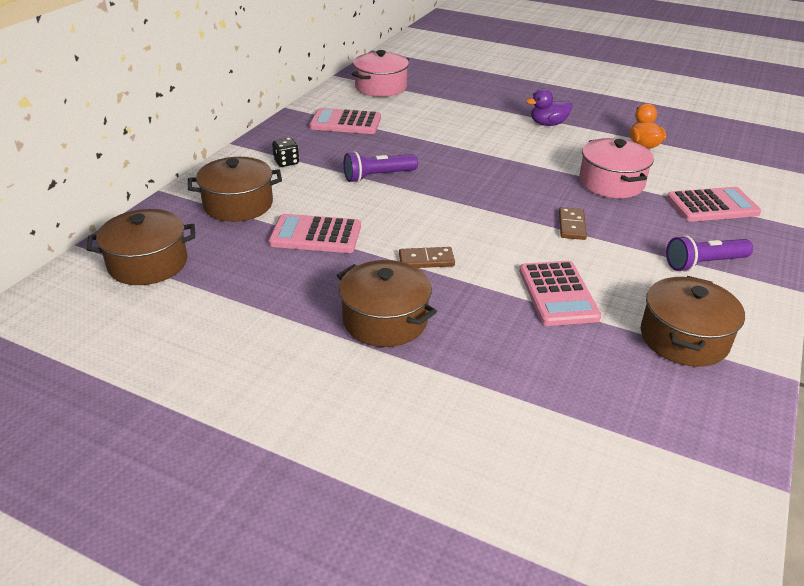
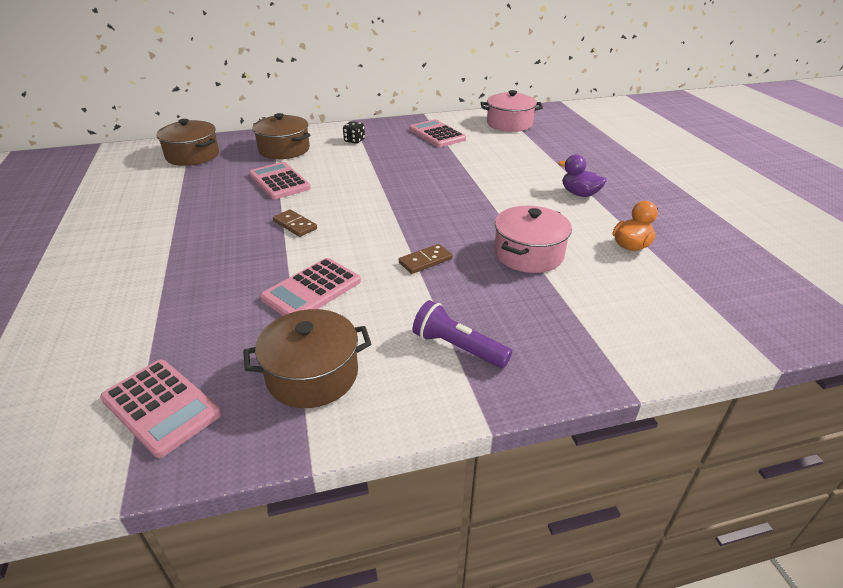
camera: 50 degrees right, 0 degrees up
brown pot [337,260,437,347] -> none
purple flashlight [344,151,418,182] -> none
pink calculator [667,187,761,222] -> pink calculator moved to [100,360,221,458]

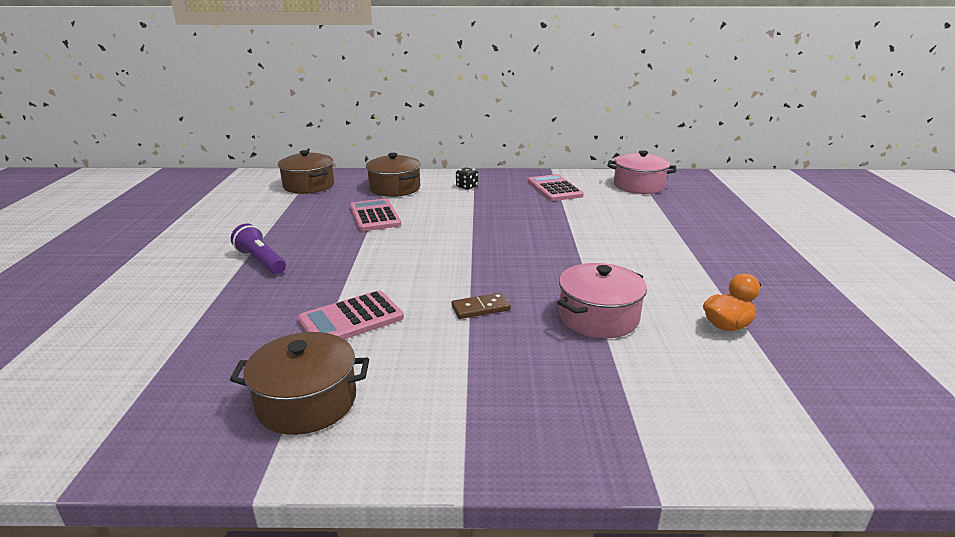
camera: 15 degrees right, 10 degrees down
pink calculator [100,360,221,458] -> none
brown domino [273,209,317,237] -> none
purple flashlight [413,300,512,368] -> purple flashlight moved to [231,224,286,274]
purple duck [558,154,607,197] -> none

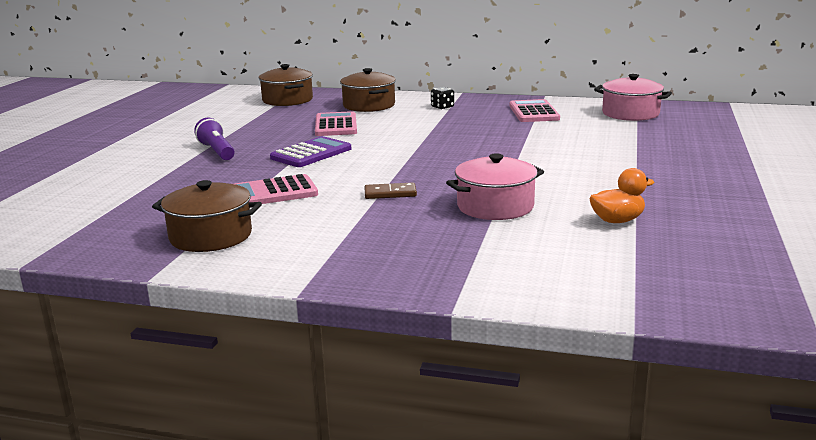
camera: 15 degrees right, 5 degrees down
none -> purple calculator [270,136,351,167]

